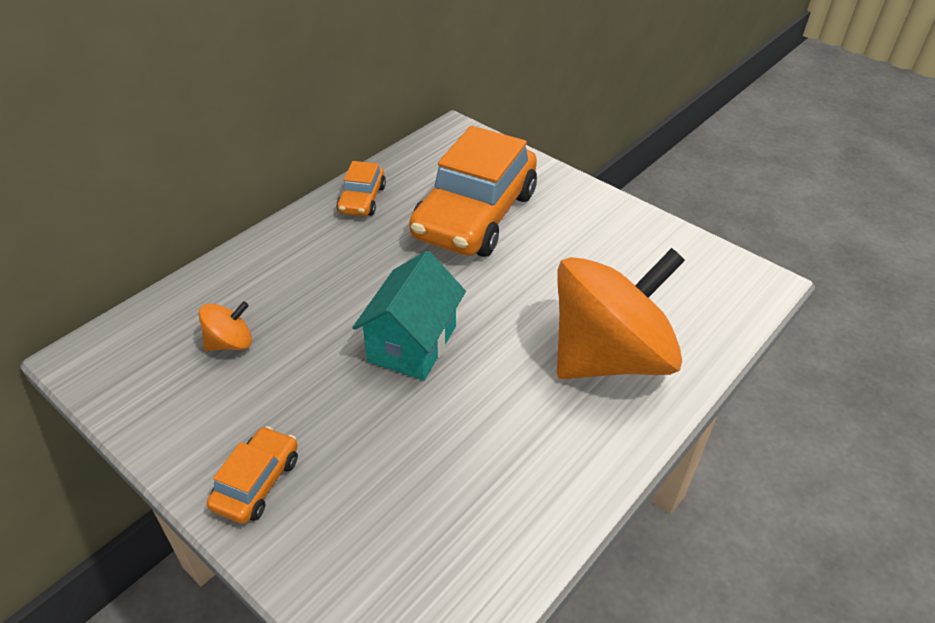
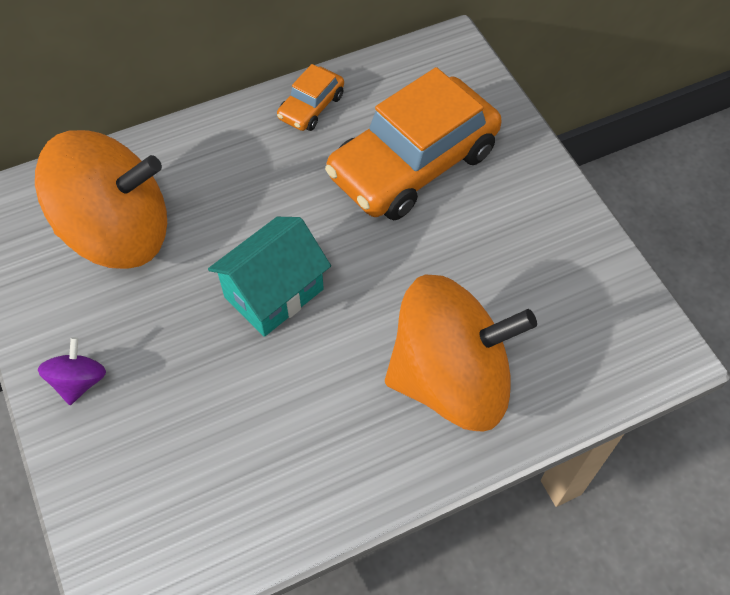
camera: 25 degrees right, 15 degrees up
orange spinning top [199,301,252,351] -> orange spinning top [35,130,167,269], size x2.48
orange car [207,426,298,524] -> purple spinning top [38,337,106,405]

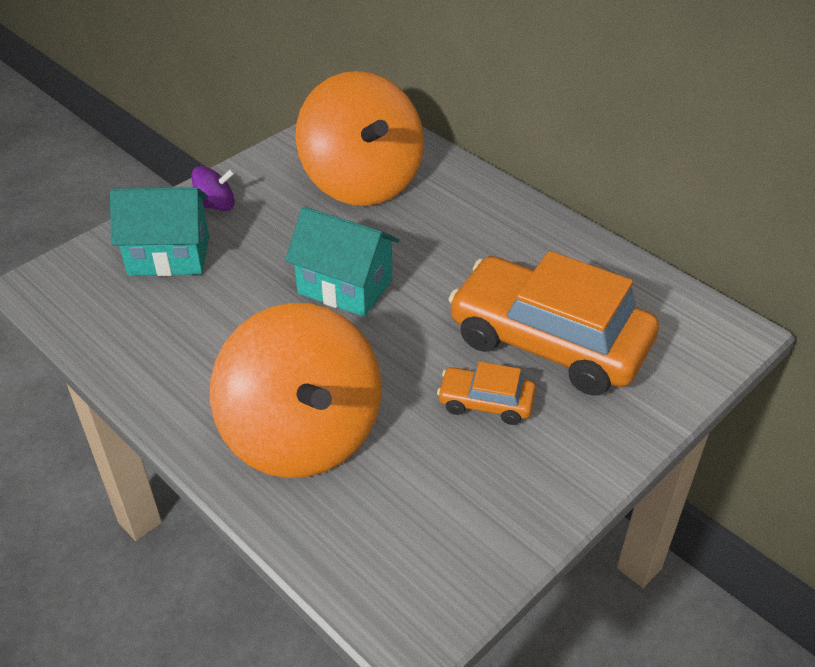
camera: 70 degrees right, 15 degrees down
orange car [277,64,344,131] -> orange car moved to [437,362,536,425]
none -> turquoise house [110,187,209,276]

